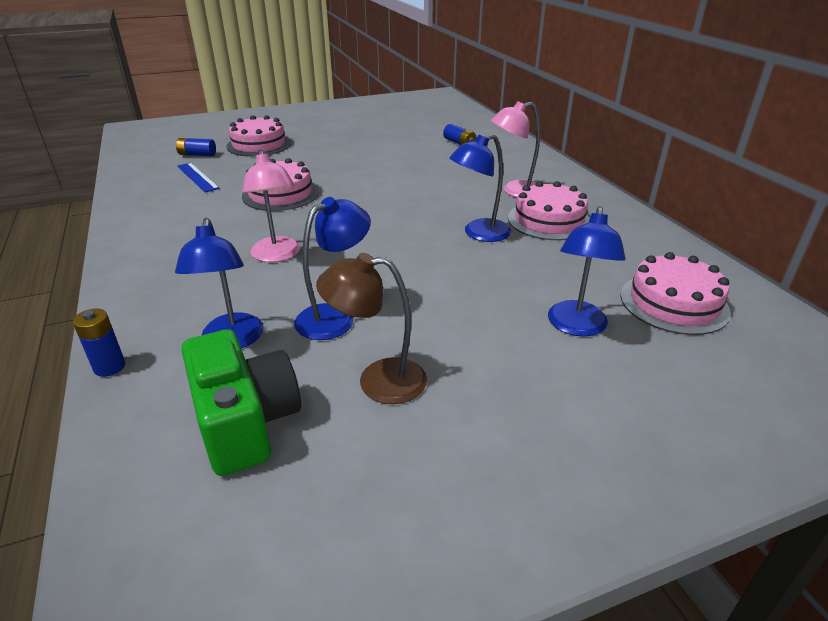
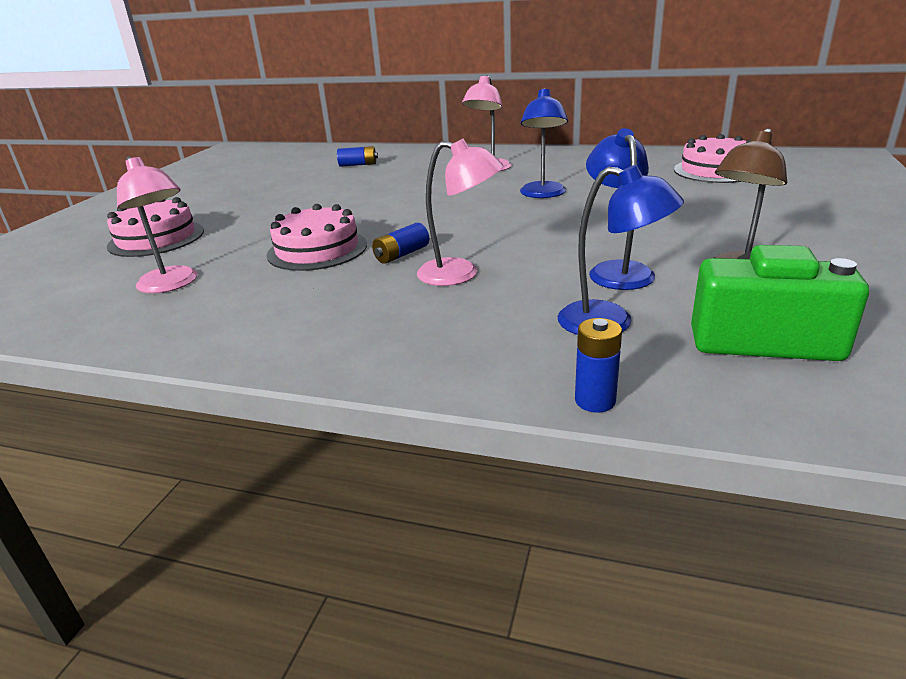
camera: 50 degrees left, 5 degrees down
blue battery [176,138,216,156] -> blue battery moved to [372,223,429,264]
blue ruler [177,163,220,192] -> pink lamp [117,156,197,293]
pink cake [508,181,590,240] -> none
blue lamp [548,206,626,337] -> none

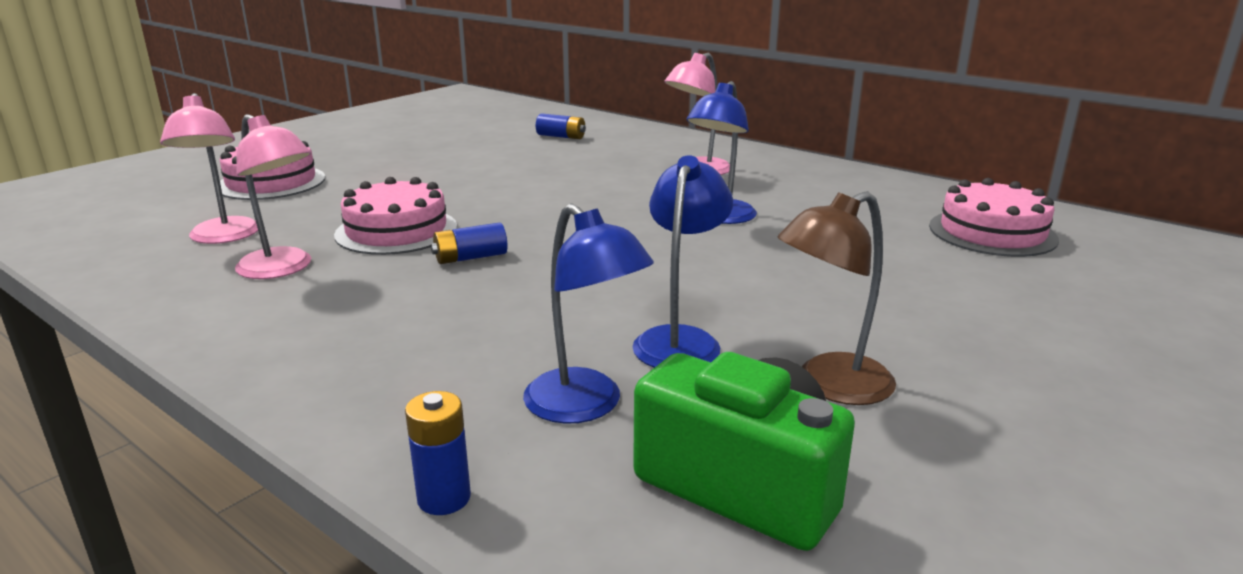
camera: 20 degrees right, 5 degrees down
pink lamp [417,139,504,286] -> pink lamp moved to [235,114,311,279]

